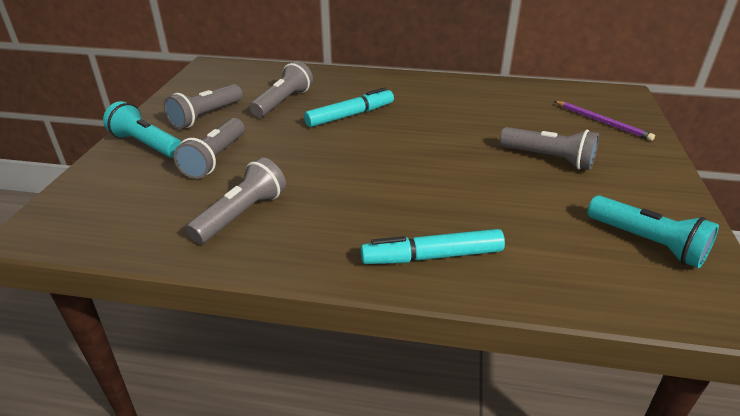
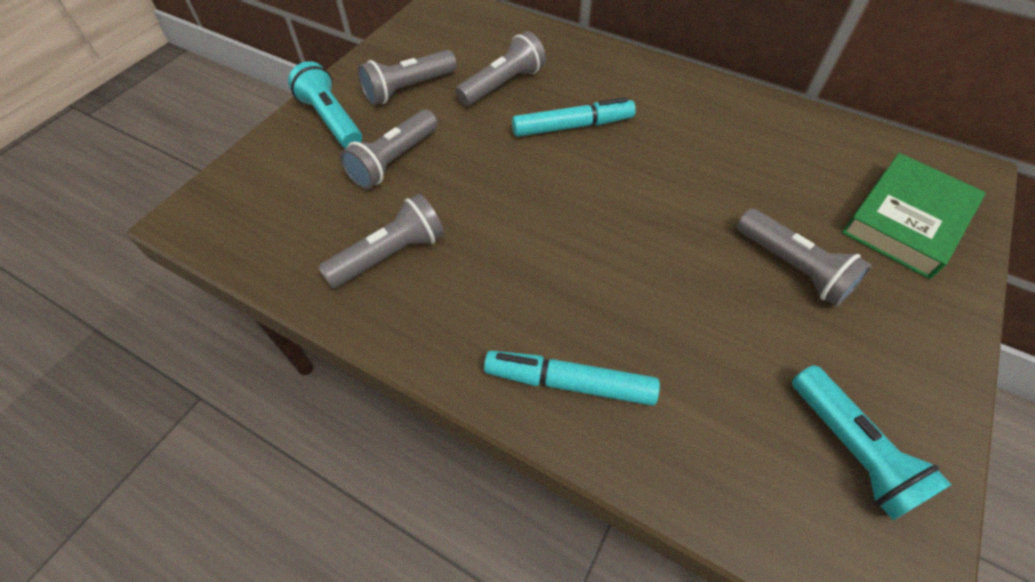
camera: 20 degrees right, 20 degrees up
purple pencil [554,101,655,141] -> green book [842,153,986,279]

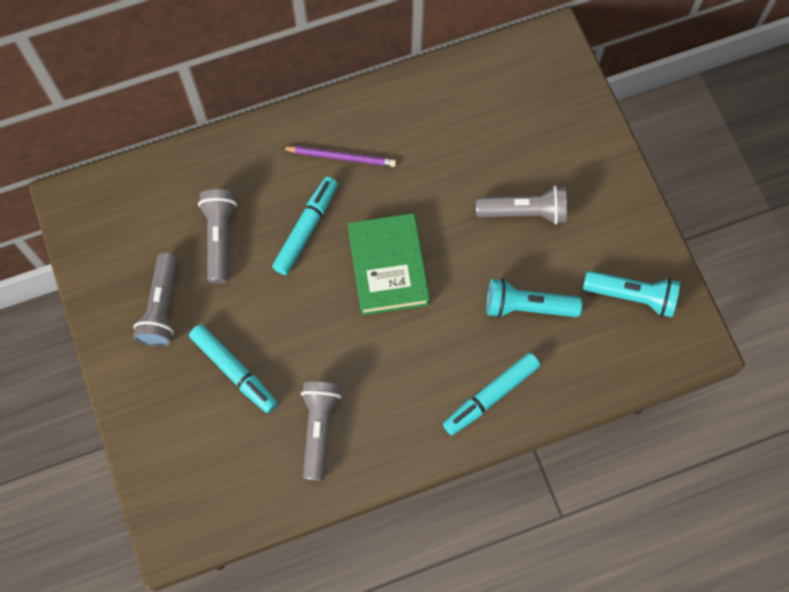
camera: 50 degrees left, 15 degrees up
turquoise flashlight [288,61,362,148] -> turquoise flashlight moved to [487,279,582,318]
grey flashlight [339,109,438,189] -> turquoise marker [189,324,278,413]
green book [842,153,986,279] -> green book moved to [348,213,430,315]
none -> purple pencil [282,146,396,167]

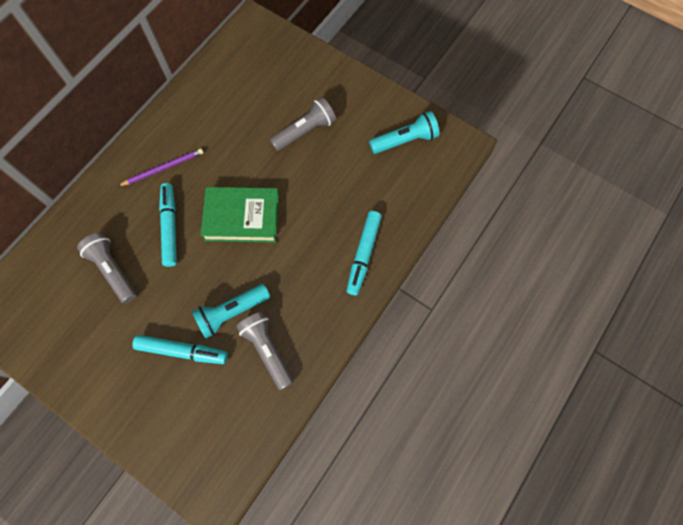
camera: 35 degrees left, 0 degrees up
grey flashlight [133,253,178,347] -> none
green book [348,213,430,315] -> green book turned 45 degrees counterclockwise [200,187,279,243]
turquoise flashlight [487,279,582,318] -> turquoise flashlight moved to [192,284,270,339]

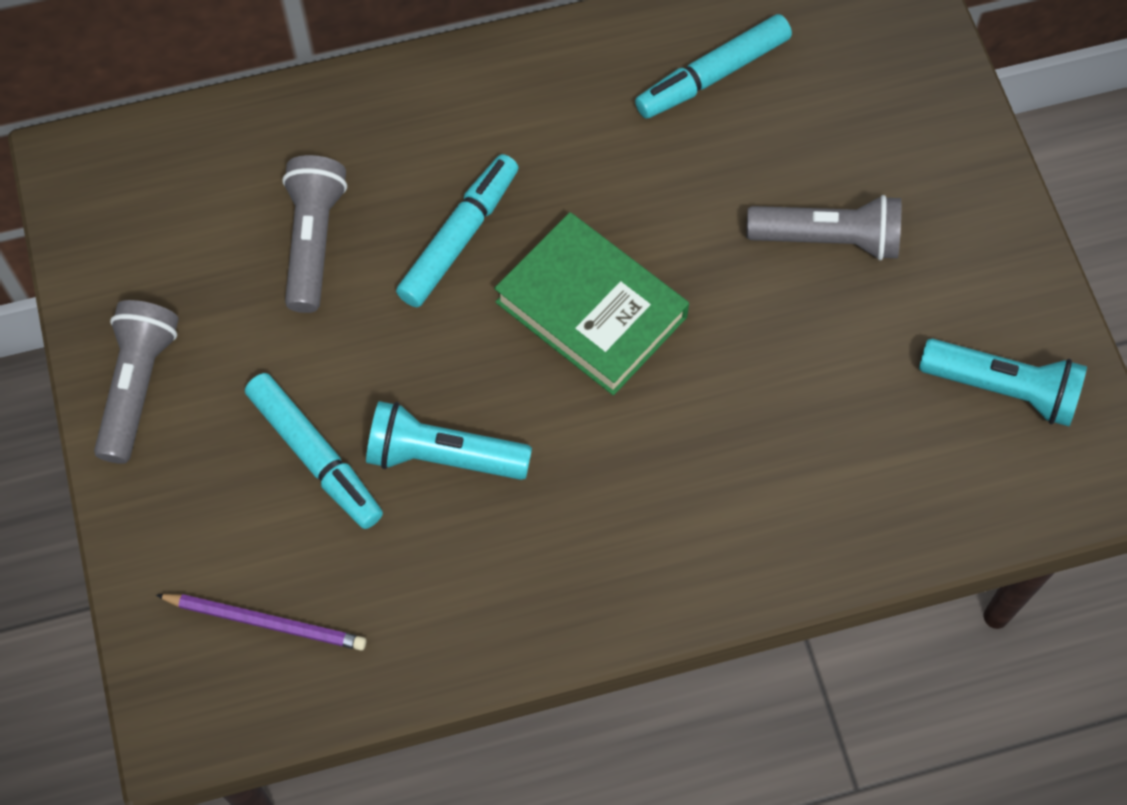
camera: 40 degrees right, 5 degrees down
purple pencil [118,148,203,186] -> purple pencil moved to [156,594,366,650]
grey flashlight [236,311,294,390] -> grey flashlight moved to [94,300,179,464]
turquoise marker [346,211,382,295] -> turquoise marker moved to [635,14,792,118]

